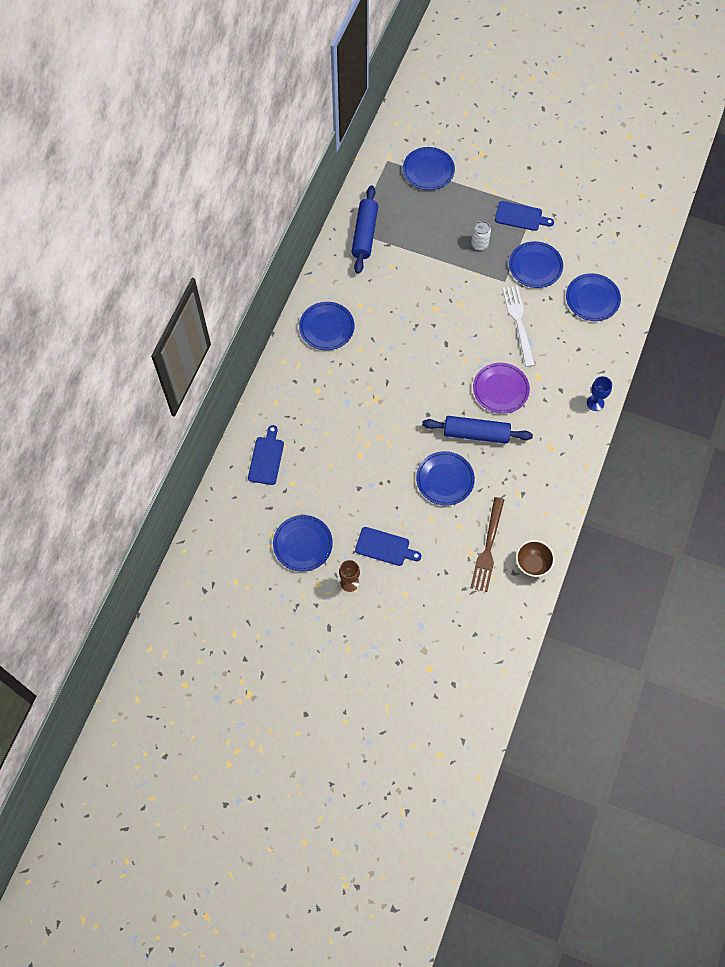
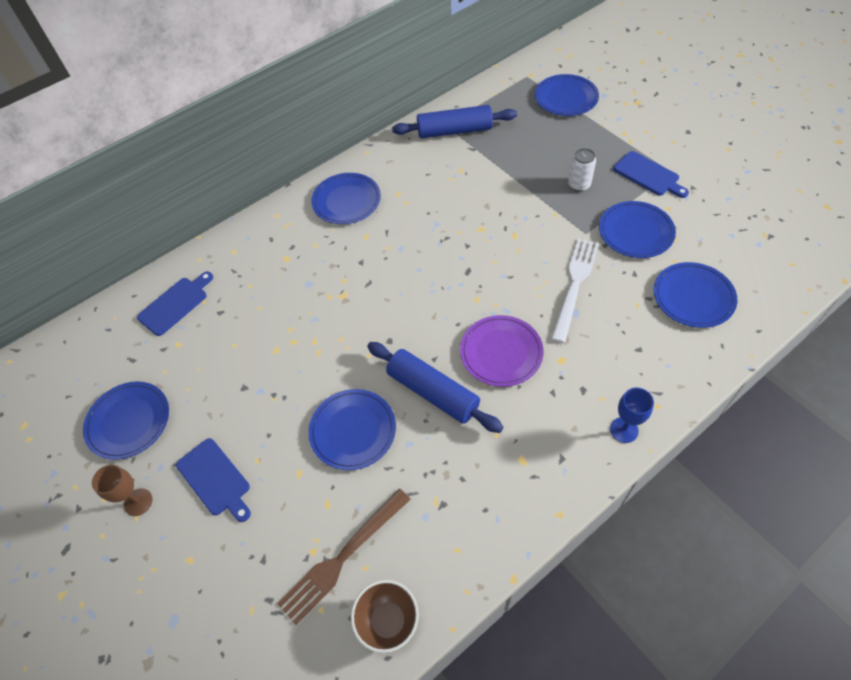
camera: 35 degrees right, 10 degrees down
blue rolling pin [351,185,378,274] -> blue rolling pin turned 45 degrees clockwise [392,105,517,138]

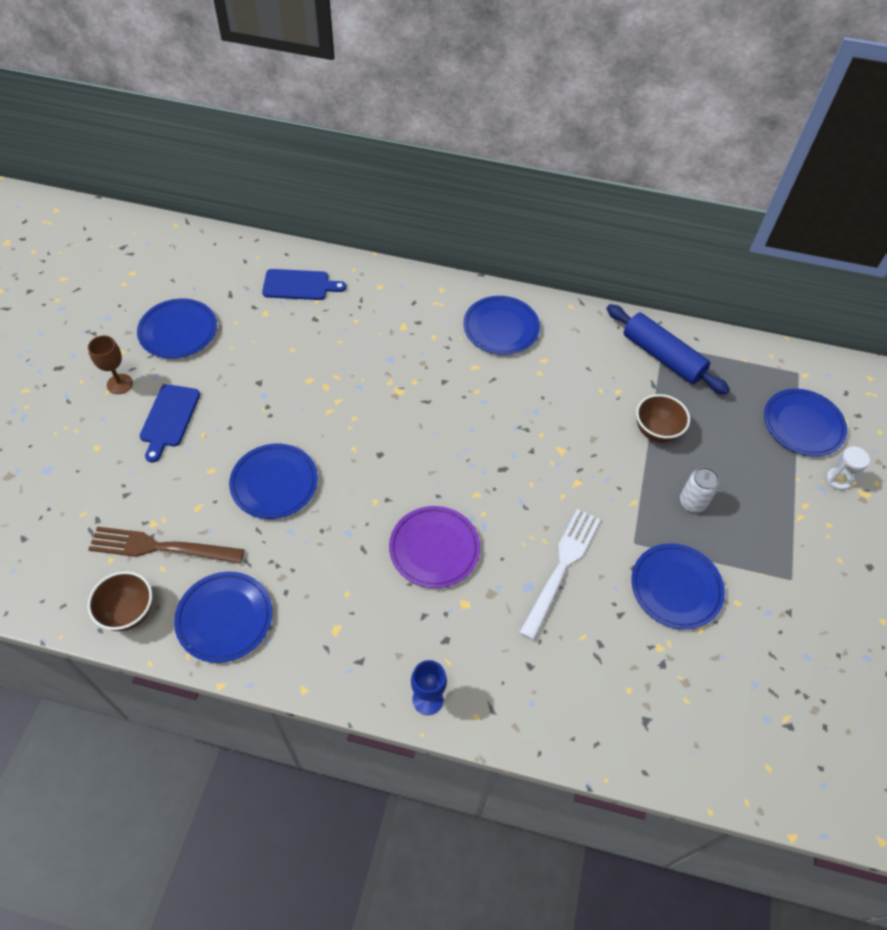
camera: 45 degrees right, 0 degrees up
blue rolling pin [367,342,503,433] -> none
white fork [551,239,599,343] -> white fork turned 45 degrees counterclockwise [519,509,600,641]
blue cutting board [613,151,689,198] -> none
blue plate [654,262,737,328] -> blue plate moved to [174,572,272,663]
none -> brown bowl [636,394,690,443]
none -> white hourglass [826,446,870,490]

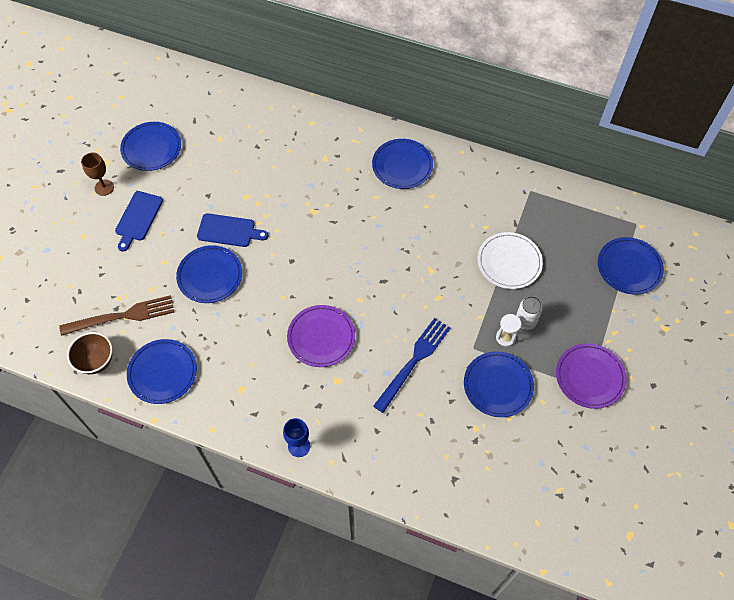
camera: 10 degrees right, 5 degrees up
brown fork [88,527,244,564] -> brown fork turned 150 degrees clockwise [59,295,174,336]
blue cutting board [262,269,346,300] -> blue cutting board moved to [197,213,268,247]
white fork [519,509,600,641] -> blue fork [373,318,450,413]
blue rolling pin [606,304,730,395] -> none
brown bowl [636,394,690,443] -> white plate [478,232,543,289]
white hourglass [826,446,870,490] -> white hourglass moved to [496,314,521,347]
none -> purple plate [556,343,627,409]

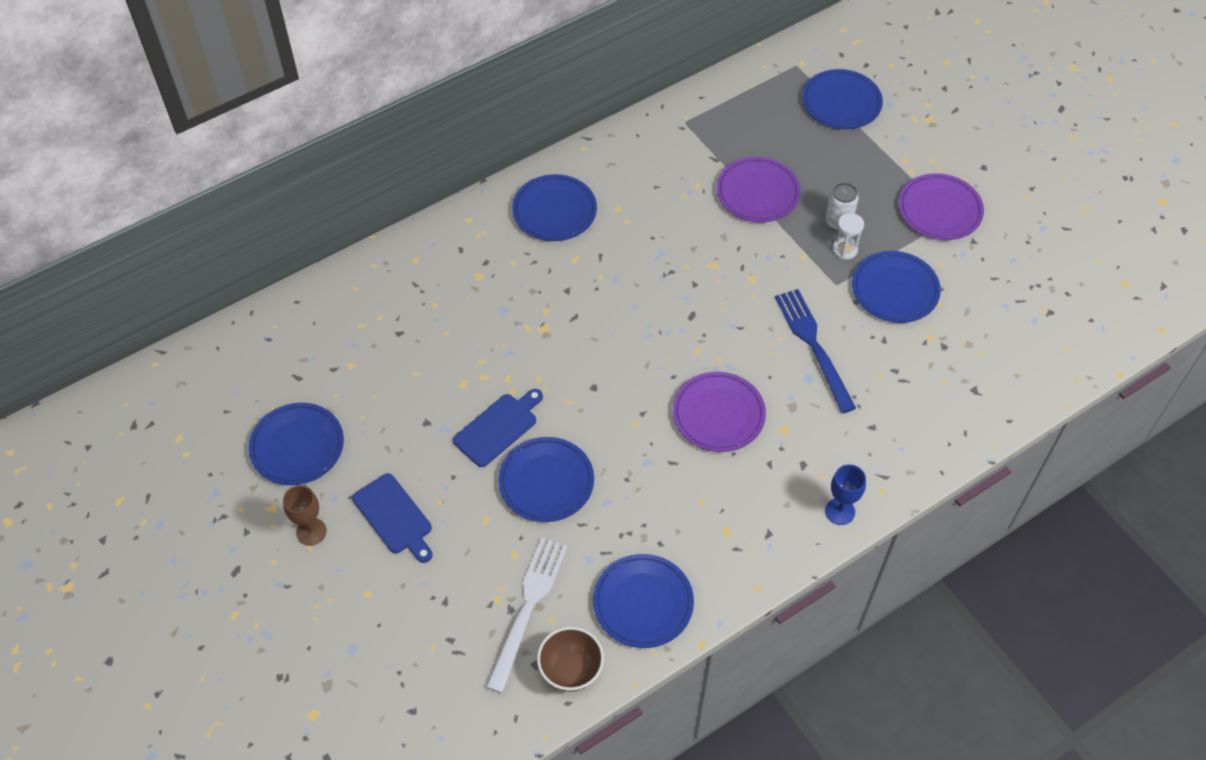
camera: 55 degrees left, 5 degrees down
brown fork [59,295,174,336] -> white fork [486,537,568,693]
white plate [478,232,543,289] -> purple plate [716,157,801,223]

